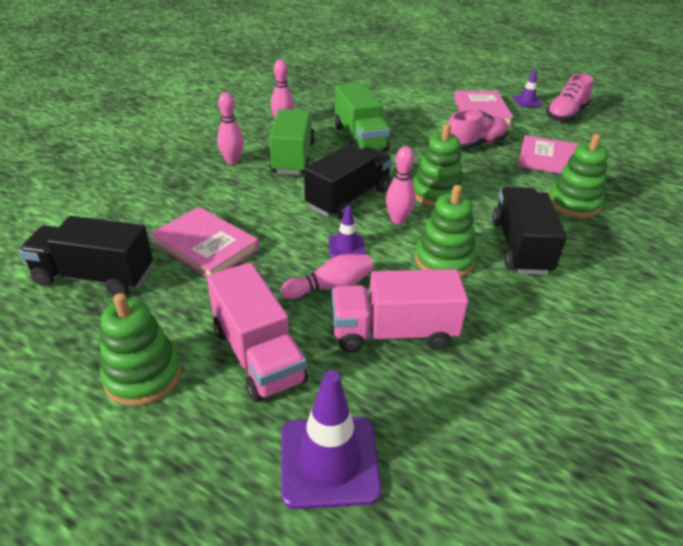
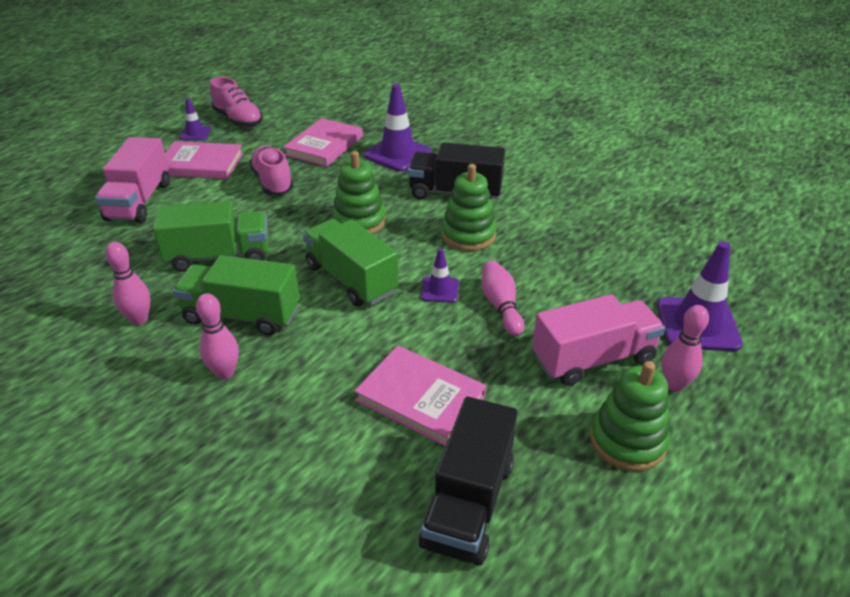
camera: 80 degrees left, 0 degrees up
pink book [150,207,259,278] -> pink book turned 75 degrees clockwise [354,345,486,447]
black truck [304,144,392,219] -> green truck [303,219,399,306]
pink truck [332,269,468,353] -> pink truck moved to [95,137,170,223]
pink bowling pin [386,146,416,224] -> pink bowling pin moved to [662,305,709,392]
green stacking toy [549,134,608,218] -> purple traffic cone [364,84,432,172]

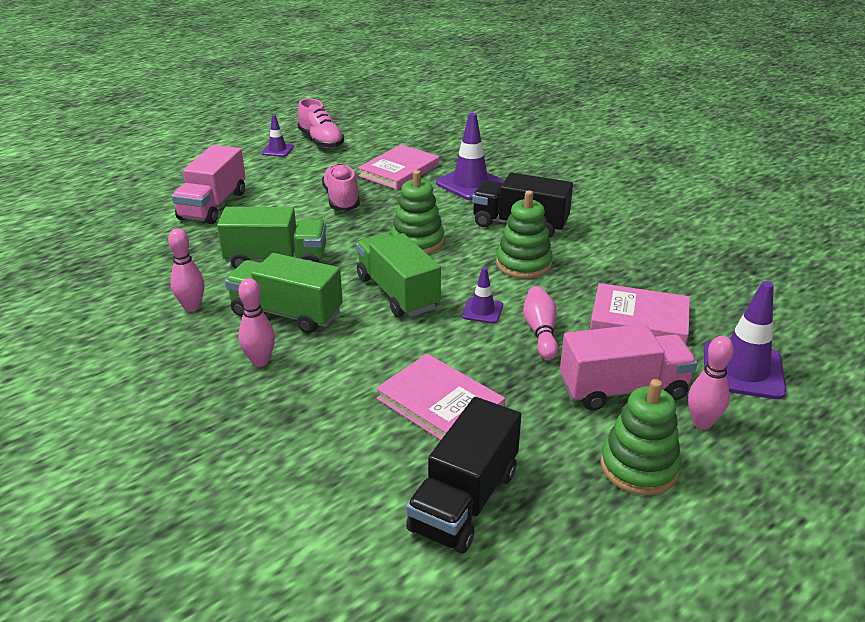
camera: 10 degrees right, 5 degrees down
pink book [165,141,243,179] -> pink book moved to [590,283,690,344]

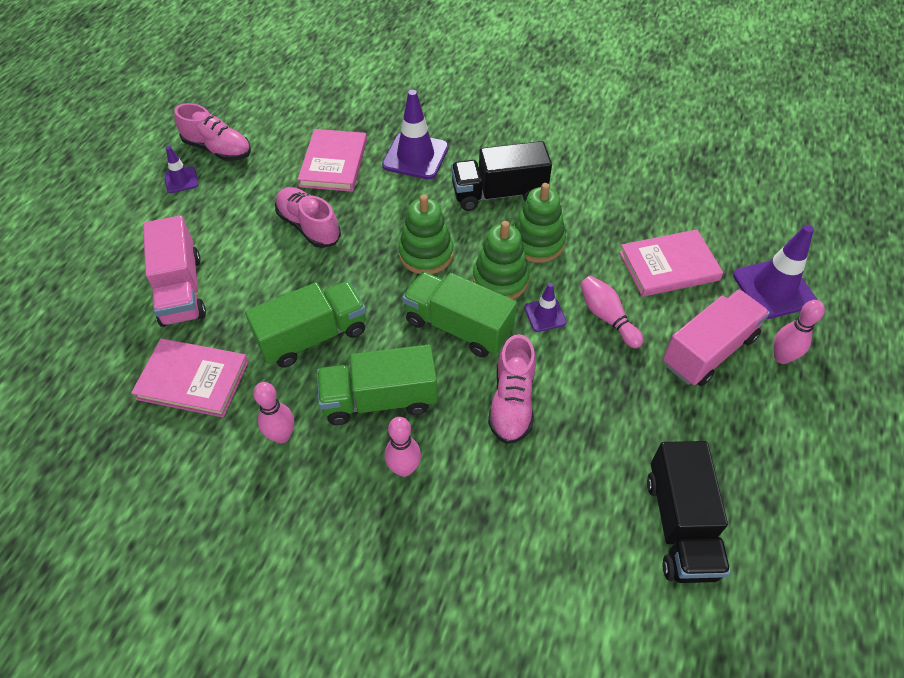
camera: 30 degrees left, 20 degrees up
pink book [376,354,505,440] -> pink book moved to [131,339,249,417]
green stacking toy [600,379,681,495] -> green stacking toy moved to [473,221,530,299]
none -> pink shoe [488,334,536,444]

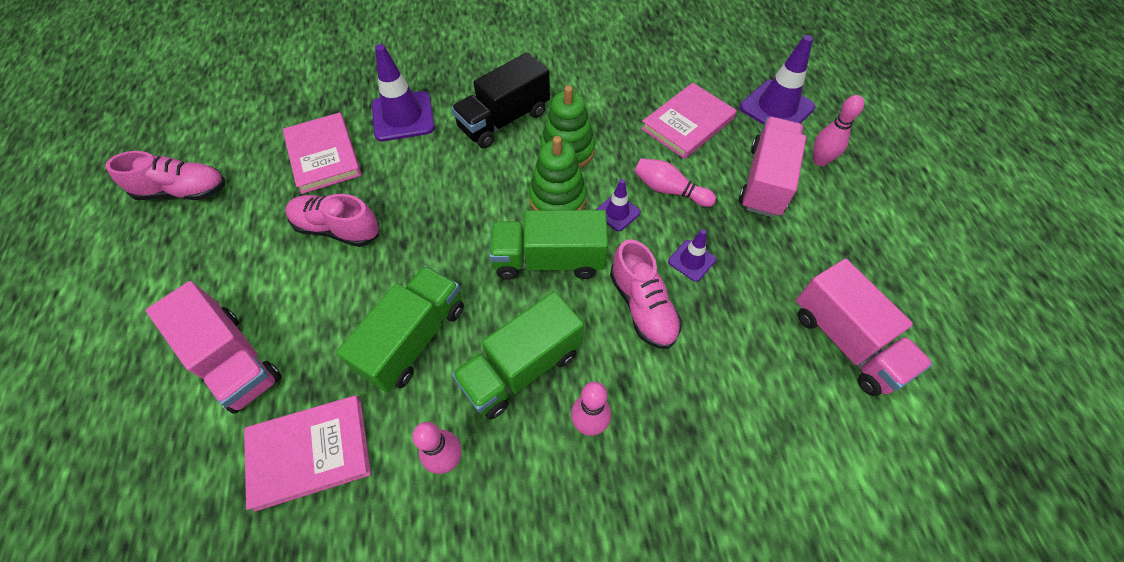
camera: 30 degrees left, 5 degrees up
purple traffic cone [164,146,198,193] -> purple traffic cone moved to [668,229,716,282]
green stacking toy [398,194,453,274] -> none
black truck [647,441,731,583] -> pink truck [796,259,933,396]

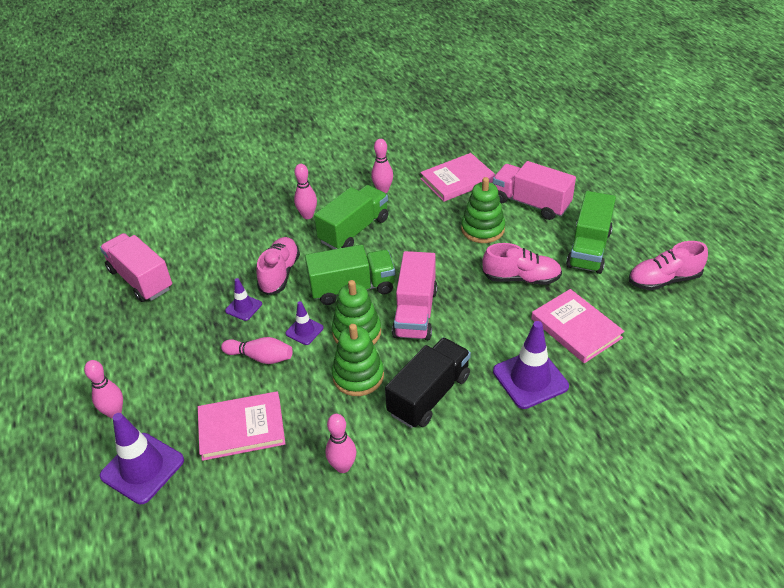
camera: 170 degrees right, 15 degrees down
green truck [336,266,464,393] -> green truck moved to [566,191,616,274]
pink shoe [610,239,682,349] -> pink shoe turned 45 degrees clockwise [256,237,300,295]
pink book [641,83,737,159] -> pink book turned 45 degrees clockwise [198,391,285,461]
pink truck [739,117,806,218] -> pink truck moved to [392,251,438,340]
none -> pink bowling pin [325,414,356,473]
none -> green stacking toy [461,177,505,243]

